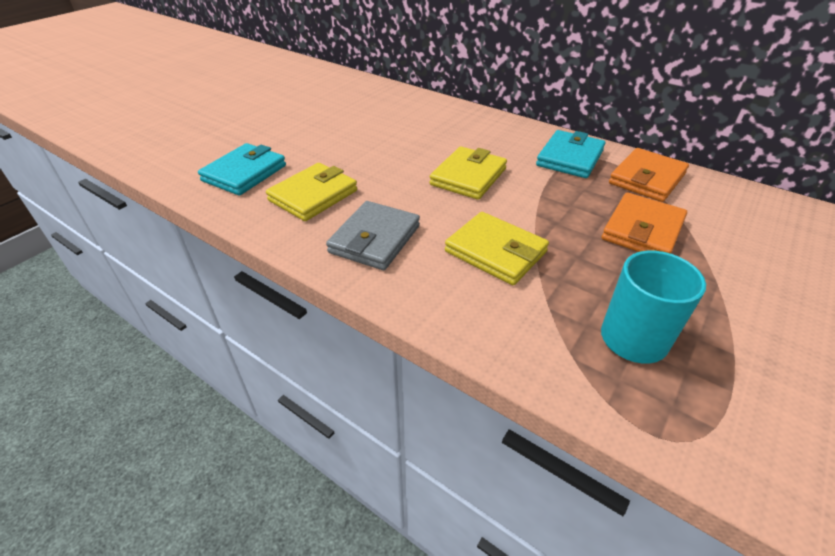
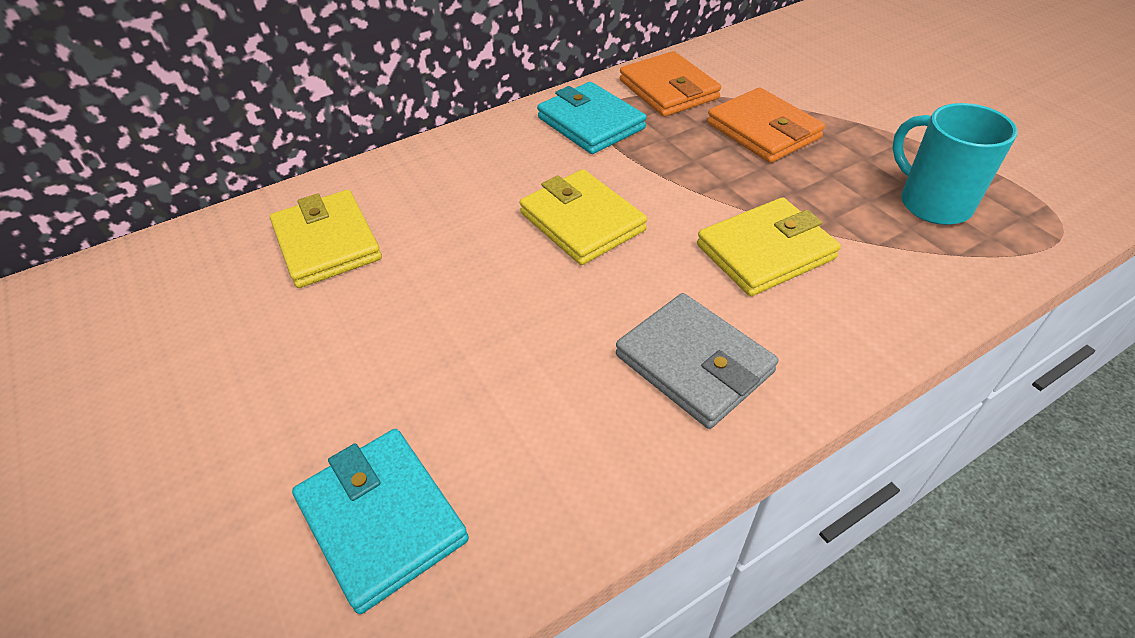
camera: 65 degrees left, 5 degrees up
yellow wallet [266,163,357,221] -> yellow wallet moved to [270,190,382,288]

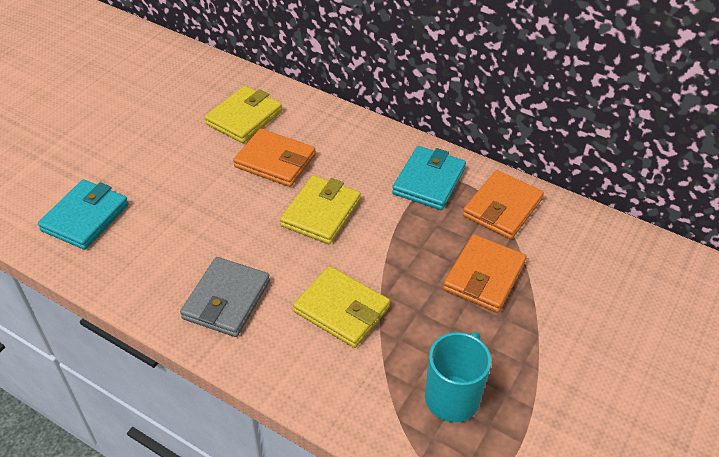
camera: 60 degrees right, 0 degrees up
none -> orange wallet [233,129,315,187]

